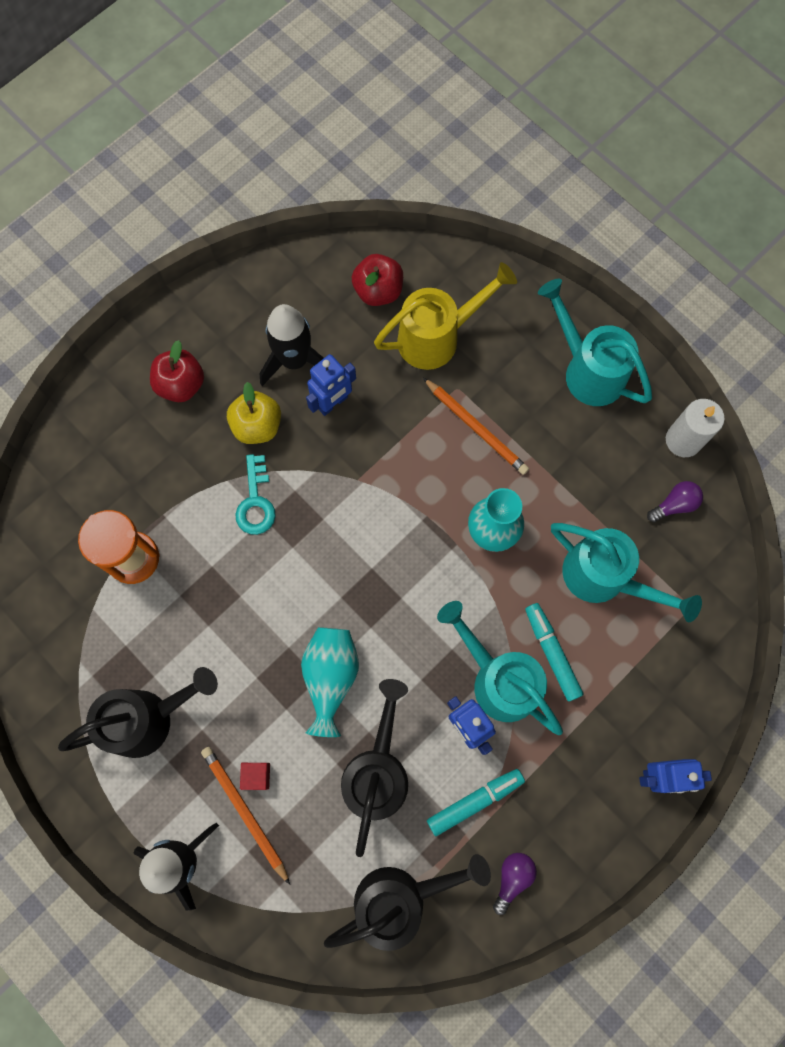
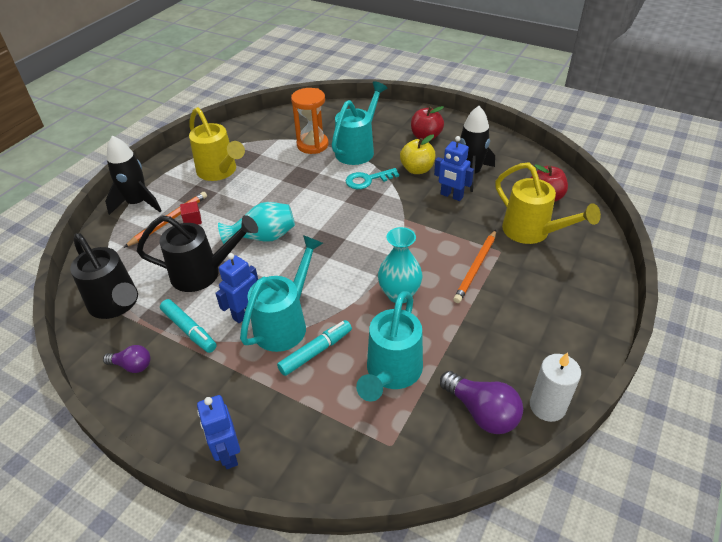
camera: 75 degrees right, 30 degrees down
black watering can [58,667,218,758] -> yellow watering can [189,107,245,181]
turquoise watering can [538,279,652,406] -> turquoise watering can moved to [332,81,387,165]
purple light bulb [647,481,703,522] -> purple light bulb [440,371,523,434], size x1.65

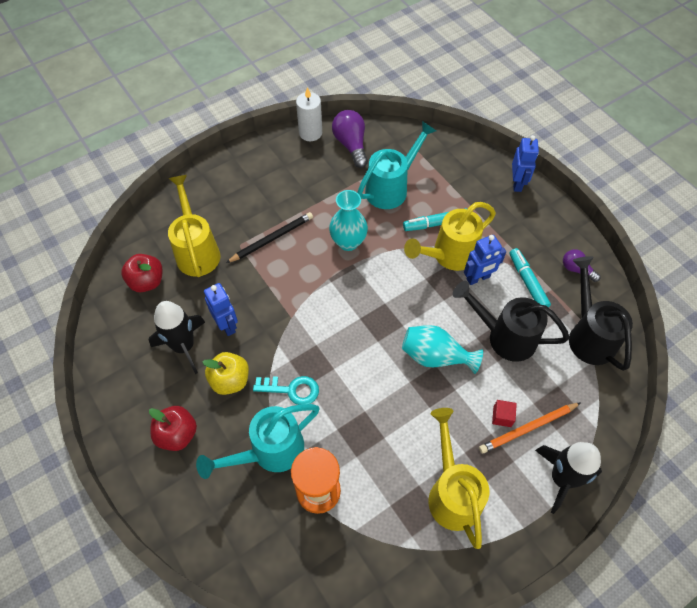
camera: 155 degrees left, 15 degrees up
turquoise watering can [240,235,323,352] -> yellow watering can [404,202,496,271]
orange pencil [453,230,496,303] -> black pencil [226,212,313,263]

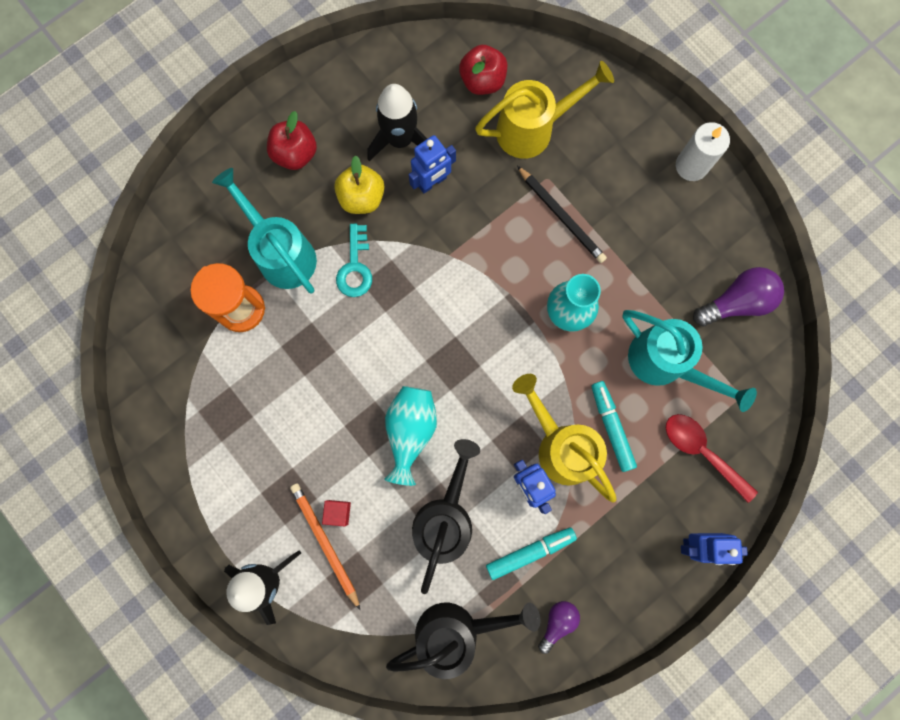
camera: 85 degrees right, 20 degrees up
white candle [296,87,322,141] -> white candle moved to [676,122,730,181]
yellow watering can [428,408,489,549] -> none
none -> red spoon [666,414,758,503]

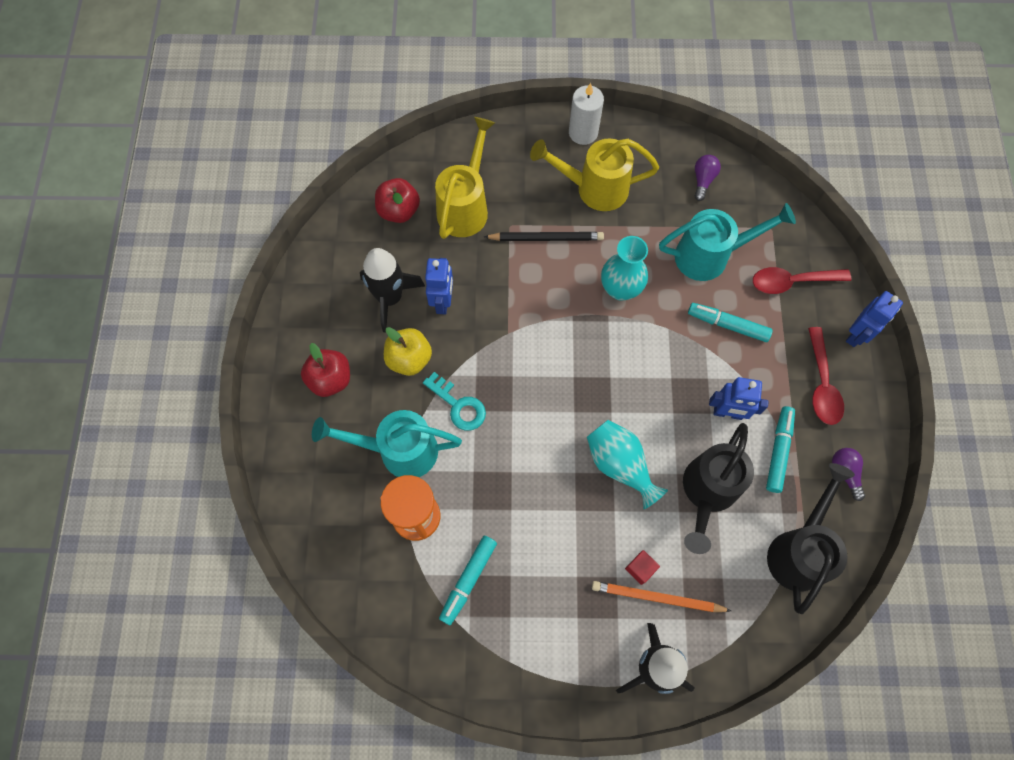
camera: 50 degrees left, 10 degrees down
black watering can [412,439,480,594] -> black watering can turned 120 degrees counterclockwise [683,423,754,554]
yellow watering can [512,374,617,502] -> yellow watering can moved to [530,138,659,211]
purple light bulb [693,267,784,326] -> purple light bulb [694,155,721,201], size x0.60
none -> turquoise marker [439,536,497,625]
none -> red spoon [808,327,844,425]

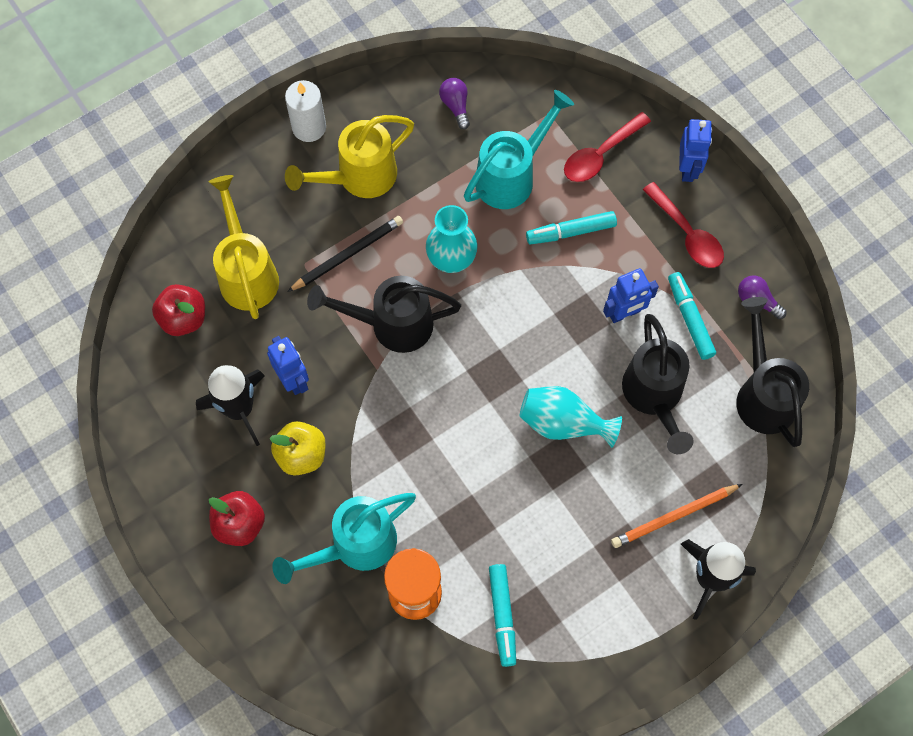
camera: 35 degrees left, 0 degrees up
turquoise key [423,372,486,431] -> none
red cube [625,550,660,585] -> none
none -> black watering can [307,276,461,353]

